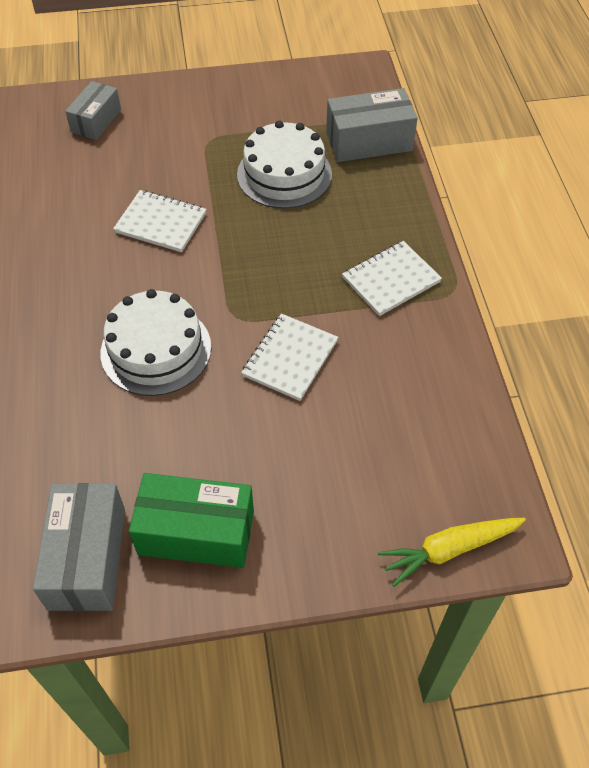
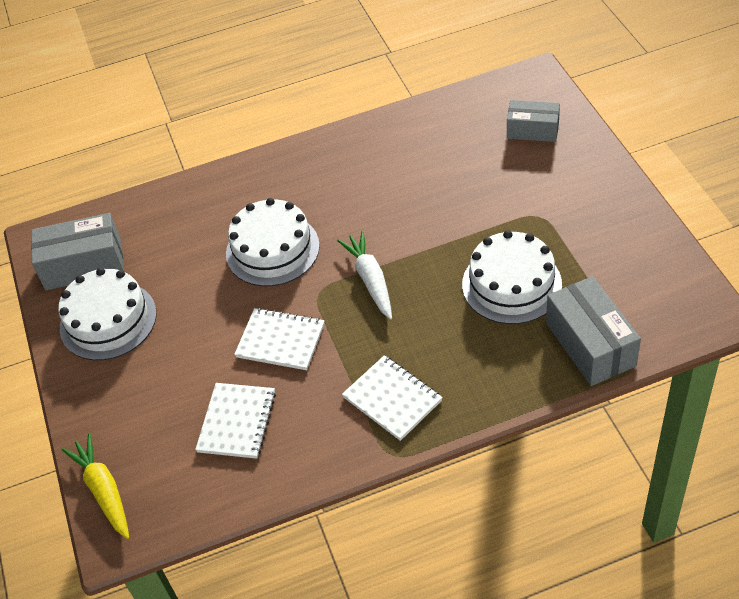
camera: 85 degrees right, 5 degrees down
white notebook [113,190,207,252] -> white notebook moved to [195,383,276,459]
green box [129,473,254,568] -> white cake [58,268,156,360]
none -> white carrot [337,231,392,319]

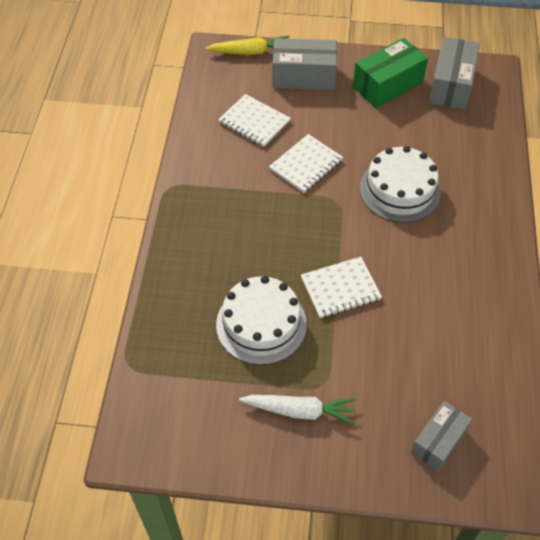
camera: 110 degrees right, 5 degrees up
white cake [58,268,156,360] -> green box [353,38,428,108]
white carrot [337,231,392,319] -> white carrot moved to [239,395,356,425]
white notebook [342,355,443,441] -> white notebook moved to [301,257,382,318]
grey box [546,276,641,386] -> grey box moved to [273,38,337,90]

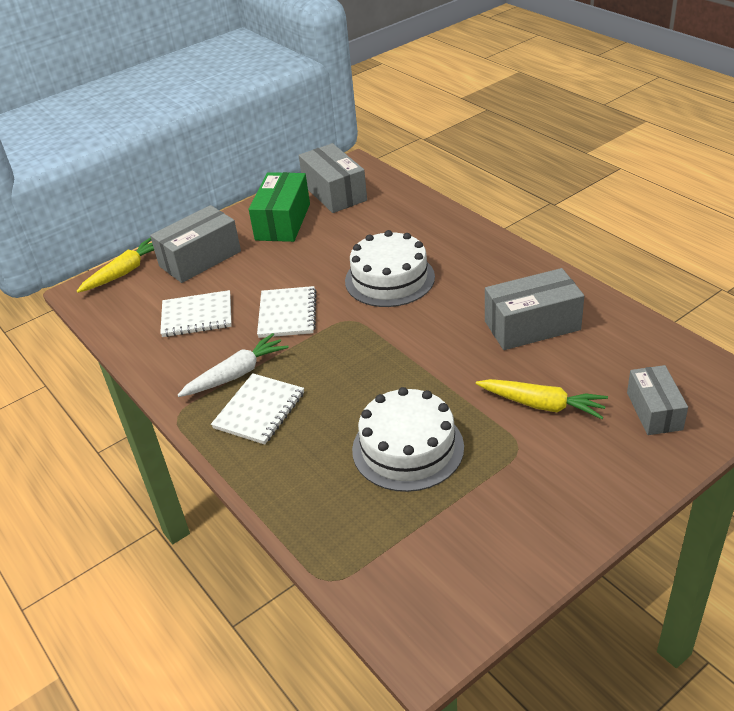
camera: 40 degrees left, 15 degrees down
white carrot [239,395,356,425] -> white carrot moved to [177,333,289,397]
white notebook [301,257,382,318] -> white notebook moved to [211,373,304,445]
none -> yellow carrot [476,379,608,419]
none -> grey box [485,268,584,350]

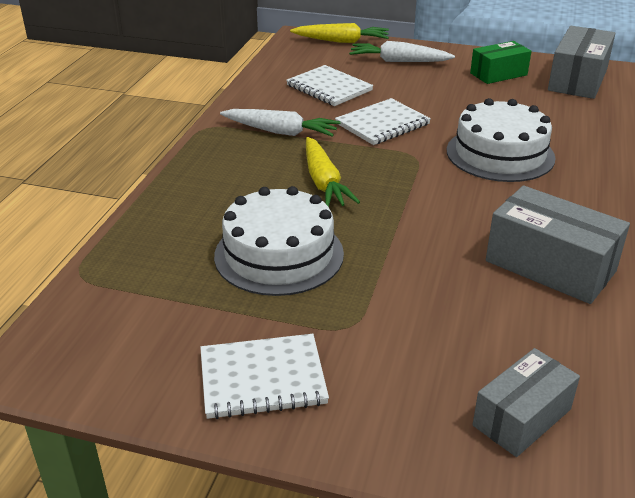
camera: 50 degrees right, 5 degrees down
grey box [150,205,241,283] -> white carrot [349,41,455,62]
white notebook [211,373,304,445] -> white notebook moved to [200,334,329,419]
green box [249,172,310,242] -> green box [470,41,532,84], size x0.65
yellow carrot [476,379,608,419] -> yellow carrot moved to [306,137,360,207]

